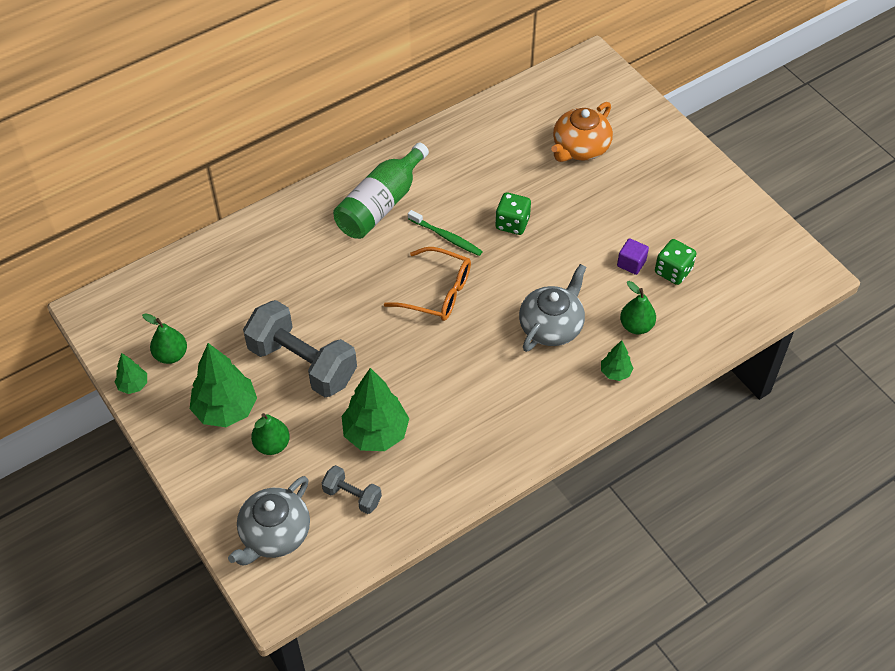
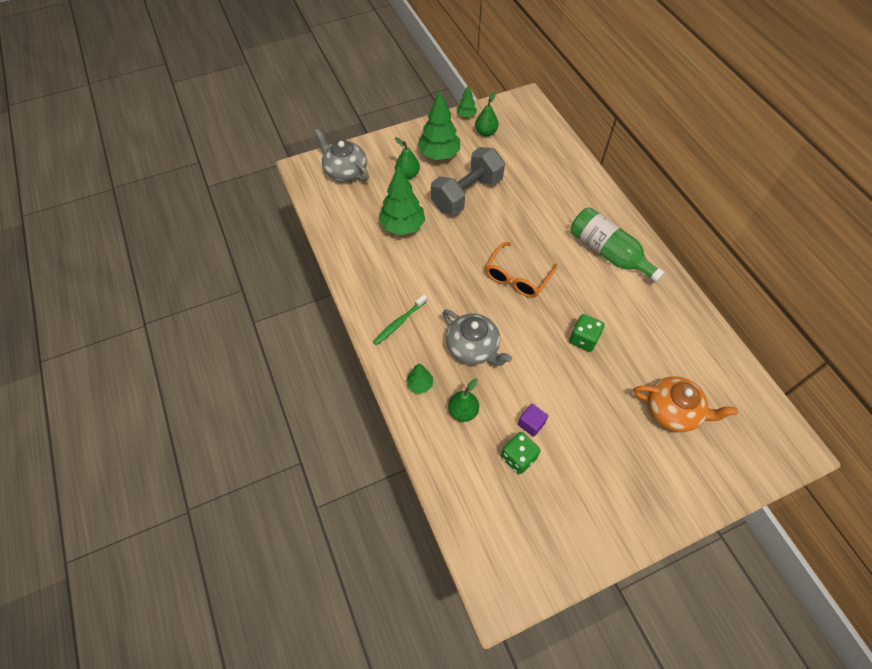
camera: 100 degrees right, 5 degrees up
grey dumbbell [322,465,382,514] -> none
green toothbrush [408,210,483,256] -> green toothbrush moved to [373,294,427,345]
orange teapot [551,102,613,162] -> orange teapot turned 150 degrees clockwise [634,376,738,432]

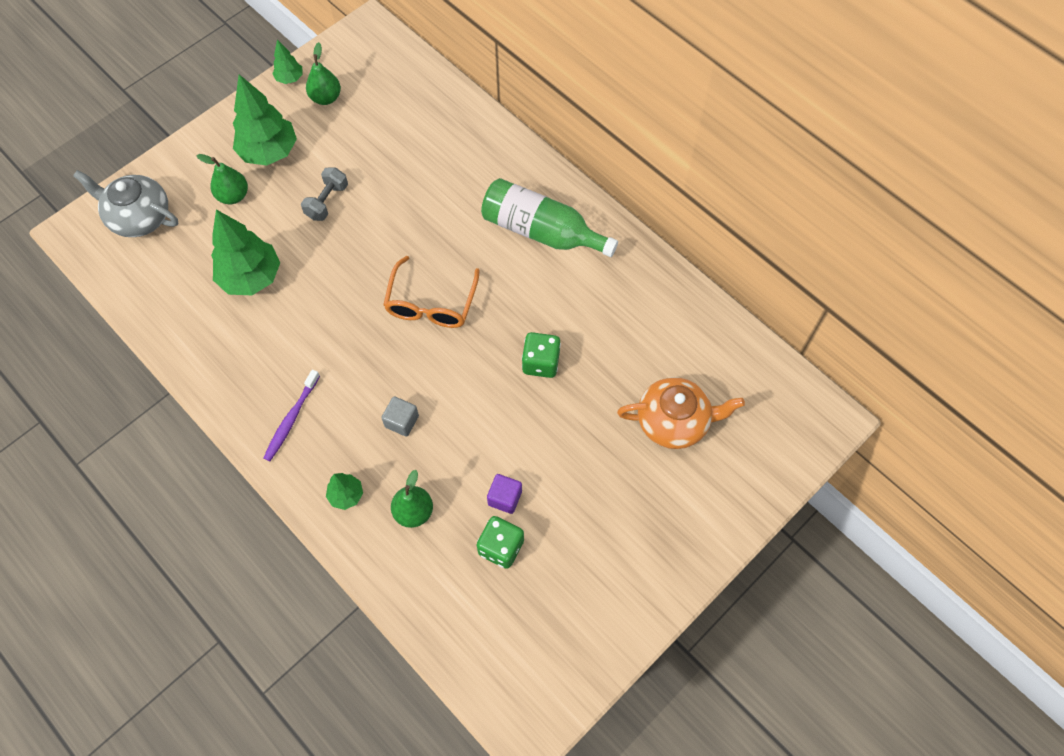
camera: 20 degrees left, 5 degrees up
green toothbrush [373,294,427,345] -> purple toothbrush [264,370,320,461]
grey dumbbell [431,147,505,215] -> grey dumbbell [301,167,348,221], size x0.49
grey teapot [442,310,512,366] -> grey cube [381,396,419,437]

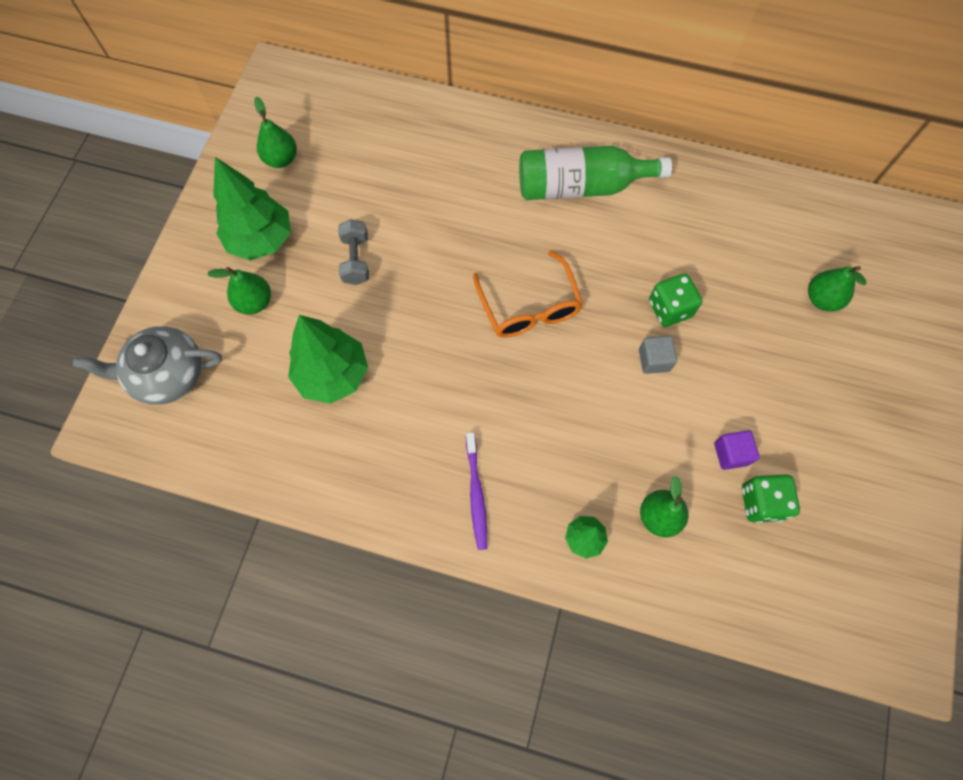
camera: 30 degrees left, 5 degrees up
green tree [272,40,303,84] -> none
grey cube [381,396,419,437] -> grey cube moved to [639,336,677,374]
orange teapot [617,377,745,449] -> green pear [808,266,866,311]

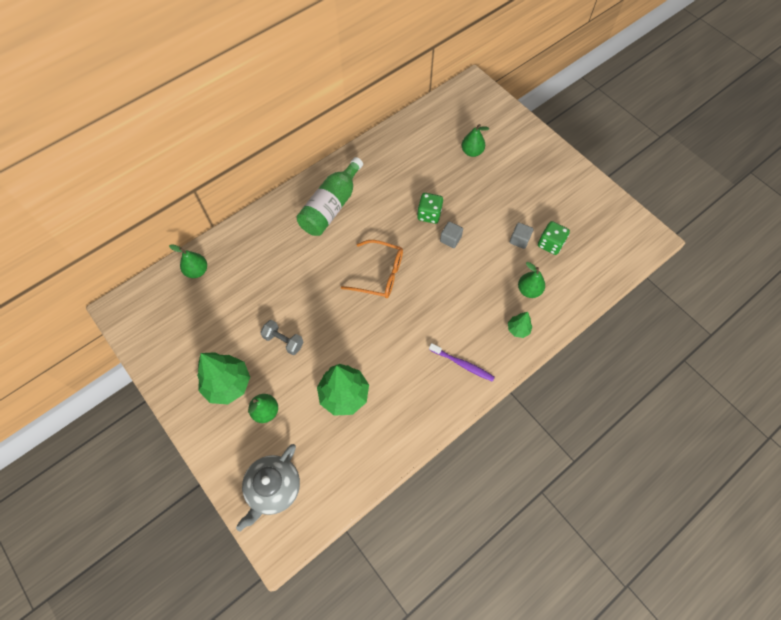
camera: 55 degrees left, 5 degrees down
green pear [254,97,297,168] -> green pear moved to [169,244,207,278]
purple cube [714,430,760,470] -> grey cube [510,222,533,249]

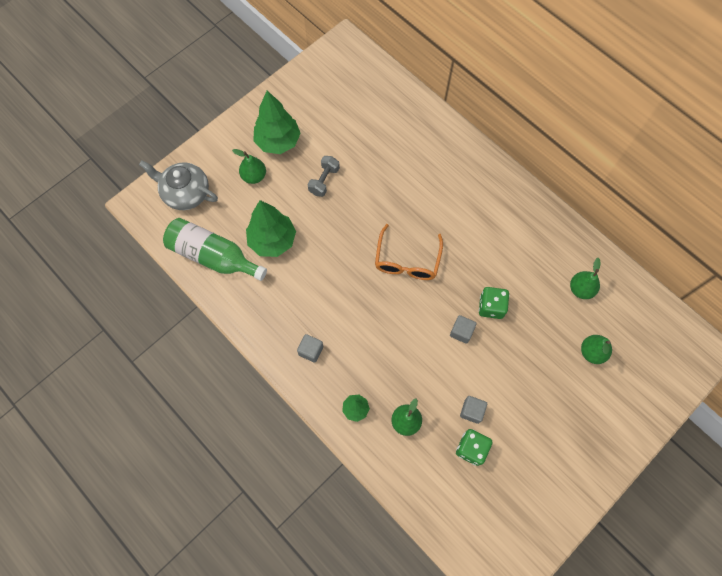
camera: 85 degrees right, 5 degrees up
green pear [169,244,207,278] -> green pear moved to [570,258,601,299]
green bottle [296,157,363,236] -> green bottle moved to [163,218,267,281]
purple toothbrush [429,343,495,382] -> grey cube [297,334,323,363]

